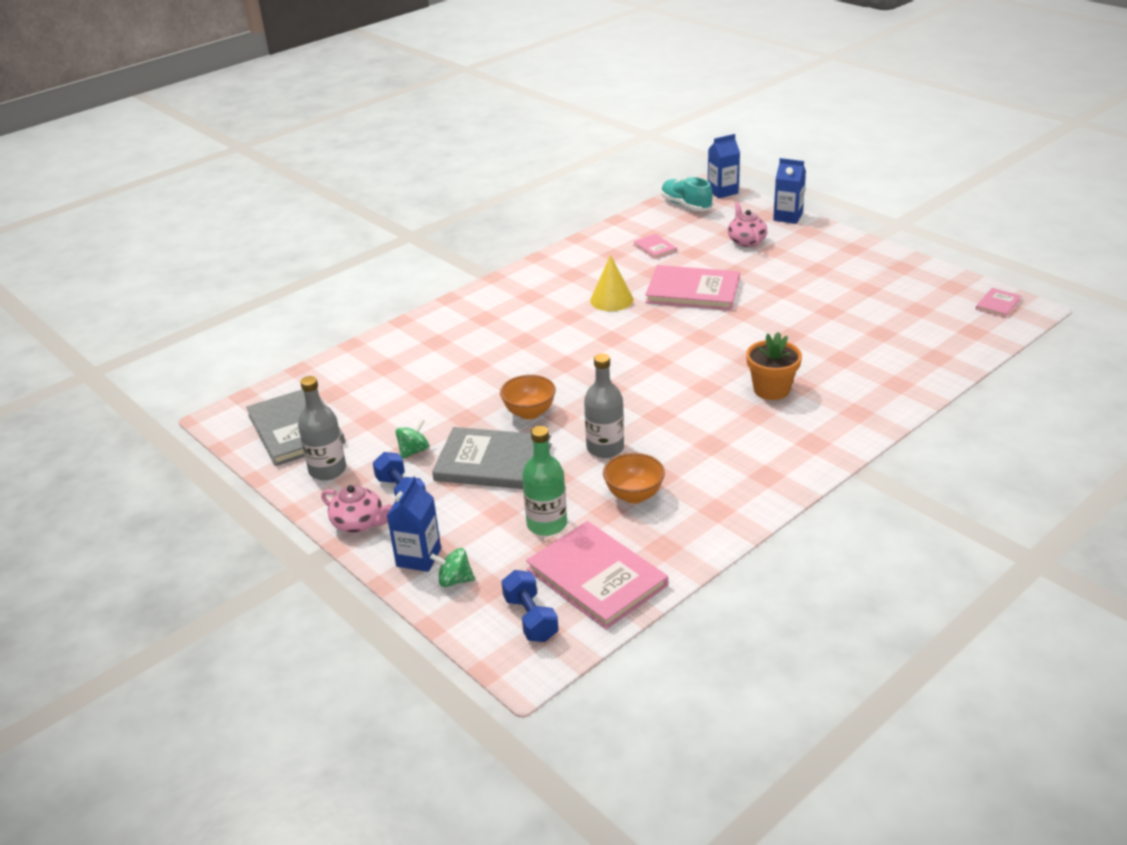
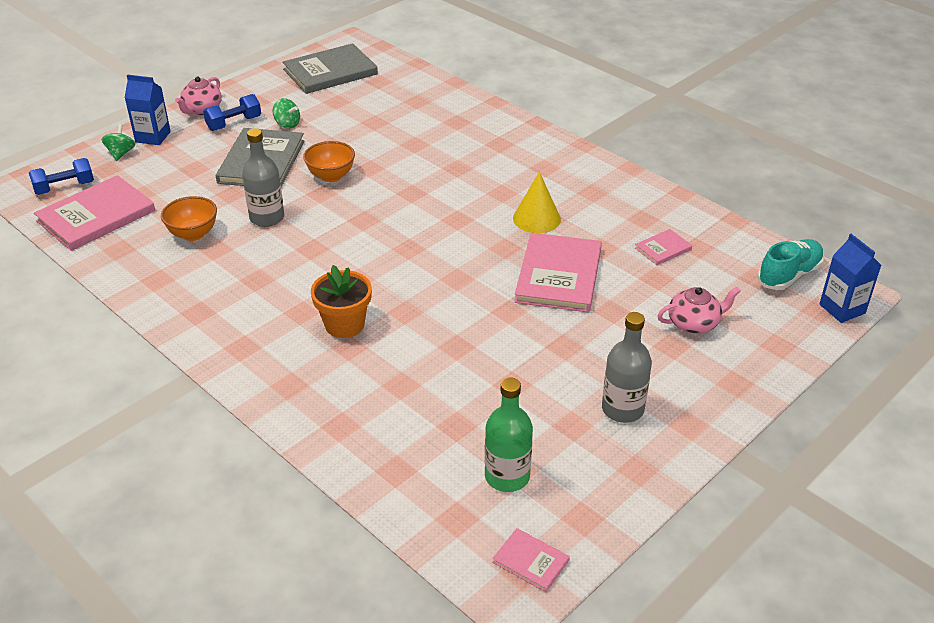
camera: 85 degrees right, 5 degrees up
grey bottle [298,376,346,480] -> grey bottle moved to [602,312,652,423]
green bottle [522,426,567,536] -> green bottle moved to [485,378,533,492]
blue carton [773,158,806,224] -> none

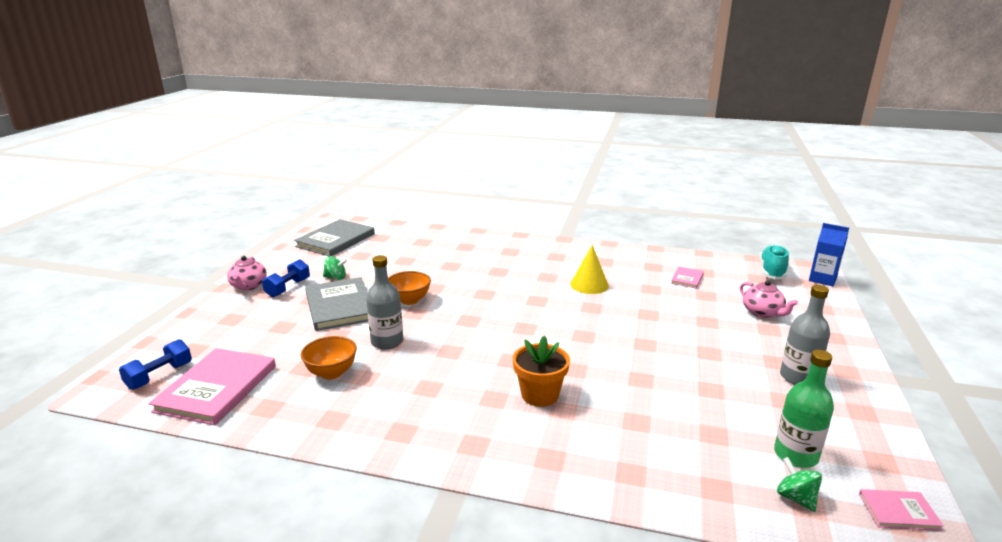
camera: 30 degrees left, 15 degrees down
green spinning top [102,124,135,161] -> green spinning top moved to [777,457,822,512]
blue carton [125,75,171,145] -> none
pink book [514,233,602,312] -> none
pink teapot [658,287,741,334] -> pink teapot turned 105 degrees clockwise [740,280,798,318]

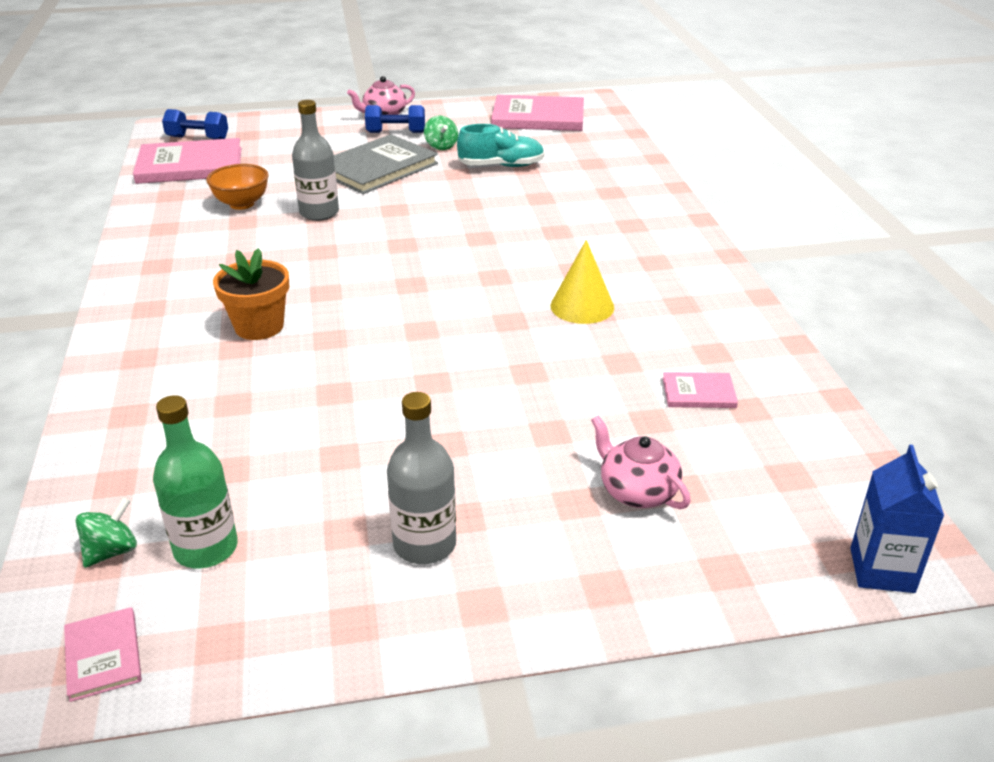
camera: 65 degrees right, 10 degrees up
grey book [294,219,375,256] -> pink book [491,95,584,131]
orange bowl [388,271,431,305] -> none
pink teapot [740,280,798,318] -> pink teapot turned 105 degrees clockwise [591,416,691,509]
turquoise shoe [759,245,789,279] -> turquoise shoe moved to [457,124,545,167]

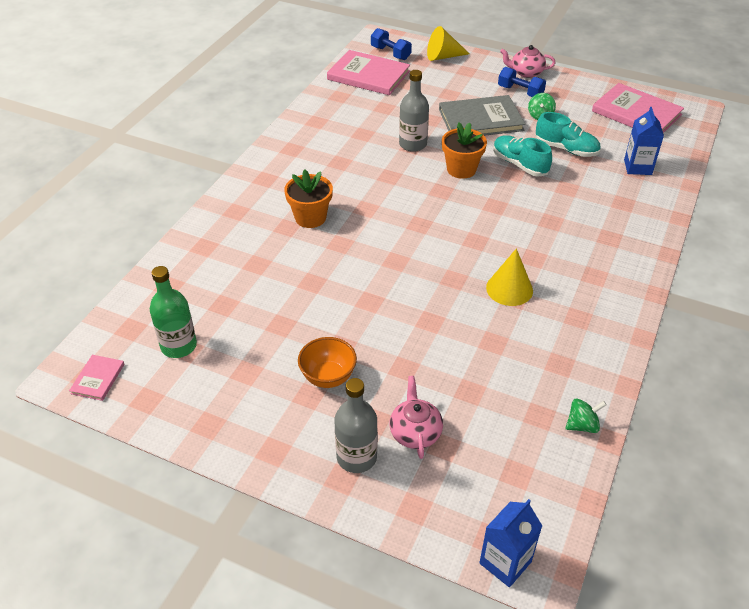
camera: 35 degrees right, 10 degrees up
green spinning top [76,497,137,568] -> green spinning top moved to [565,399,607,433]
orange bowl [206,164,269,210] -> orange bowl moved to [298,337,357,388]
grey bottle [387,392,456,564] -> grey bottle moved to [334,378,378,473]
pink book [663,372,738,408] -> none
none -> yellow cone [427,26,470,61]
none -> orange flower pot [442,122,487,179]
none -> turquoise shoe [493,135,552,177]
none -> blue carton [624,107,664,175]

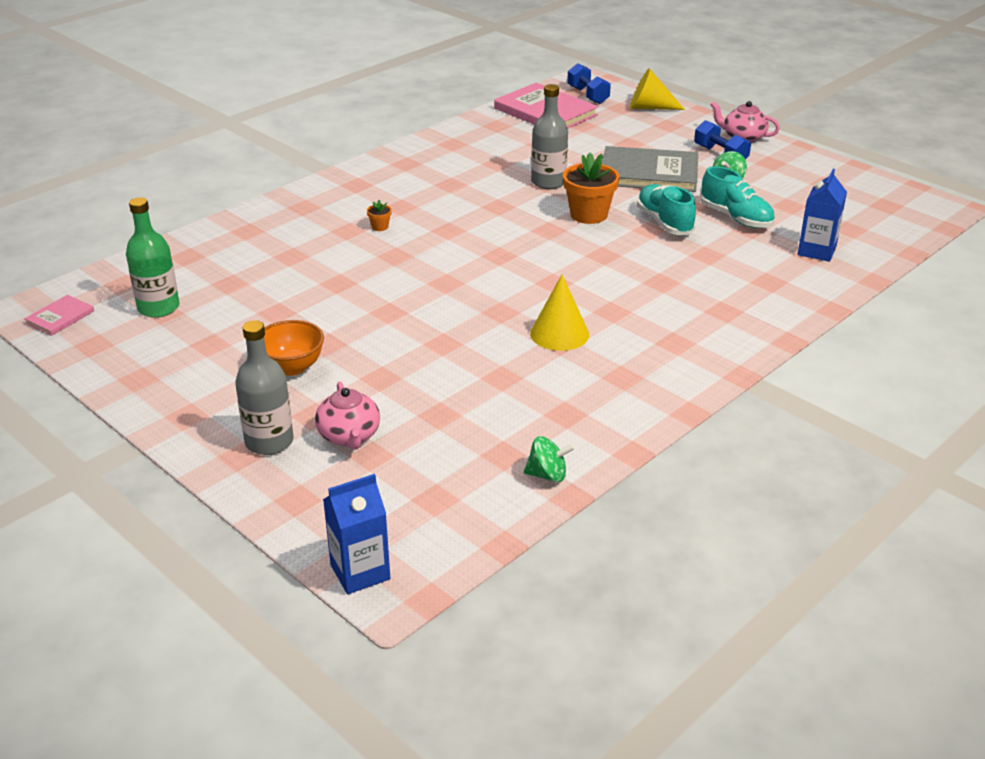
camera: 20 degrees right, 10 degrees down
orange flower pot [284,169,333,228] -> orange flower pot [367,200,392,231], size x0.44
pink teapot [390,376,443,459] -> pink teapot turned 150 degrees clockwise [315,382,380,450]
pink book [592,83,684,133] -> none

